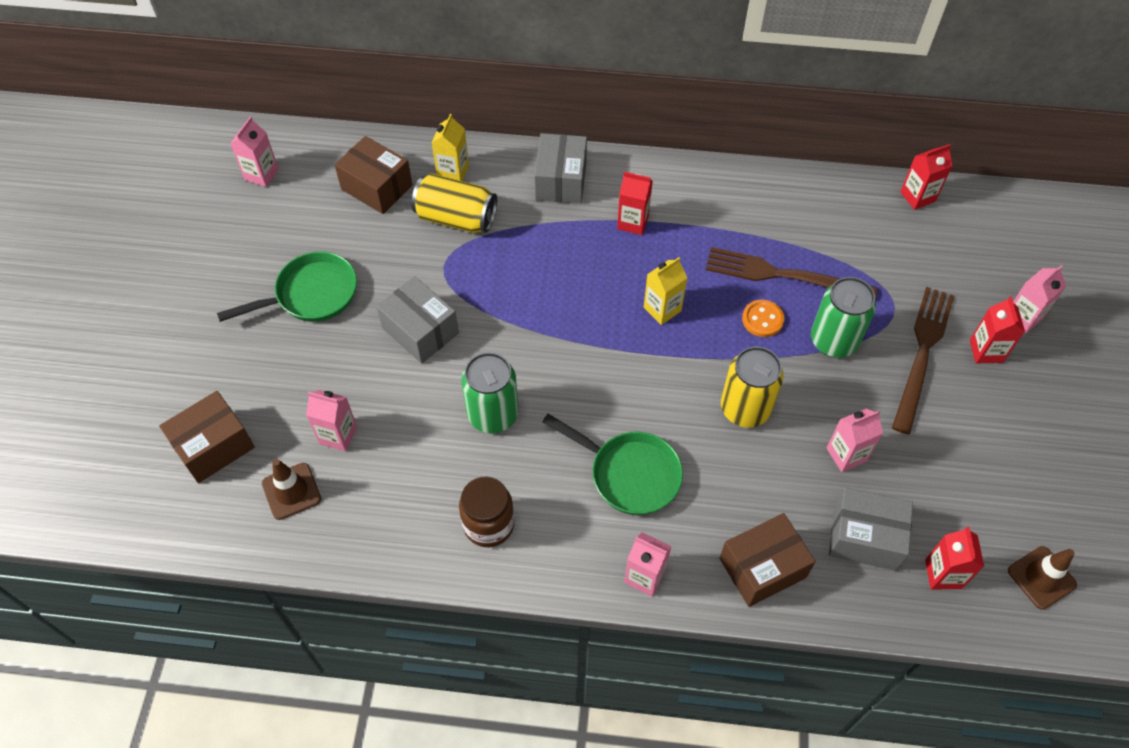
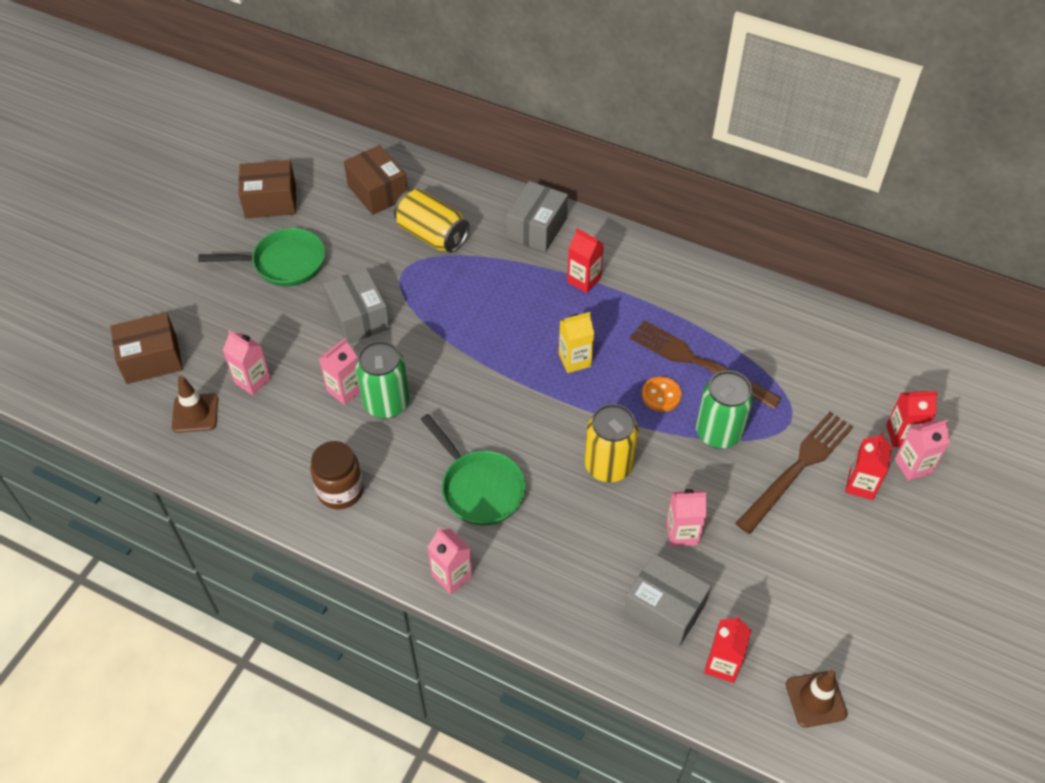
camera: 20 degrees right, 5 degrees down
pink carton [230,117,279,187] -> pink carton moved to [319,338,360,405]
yellow carton [431,114,469,181] -> none
brown box [719,513,816,607] -> brown box moved to [238,160,296,218]
red carton [900,144,952,210] -> red carton moved to [886,391,938,447]

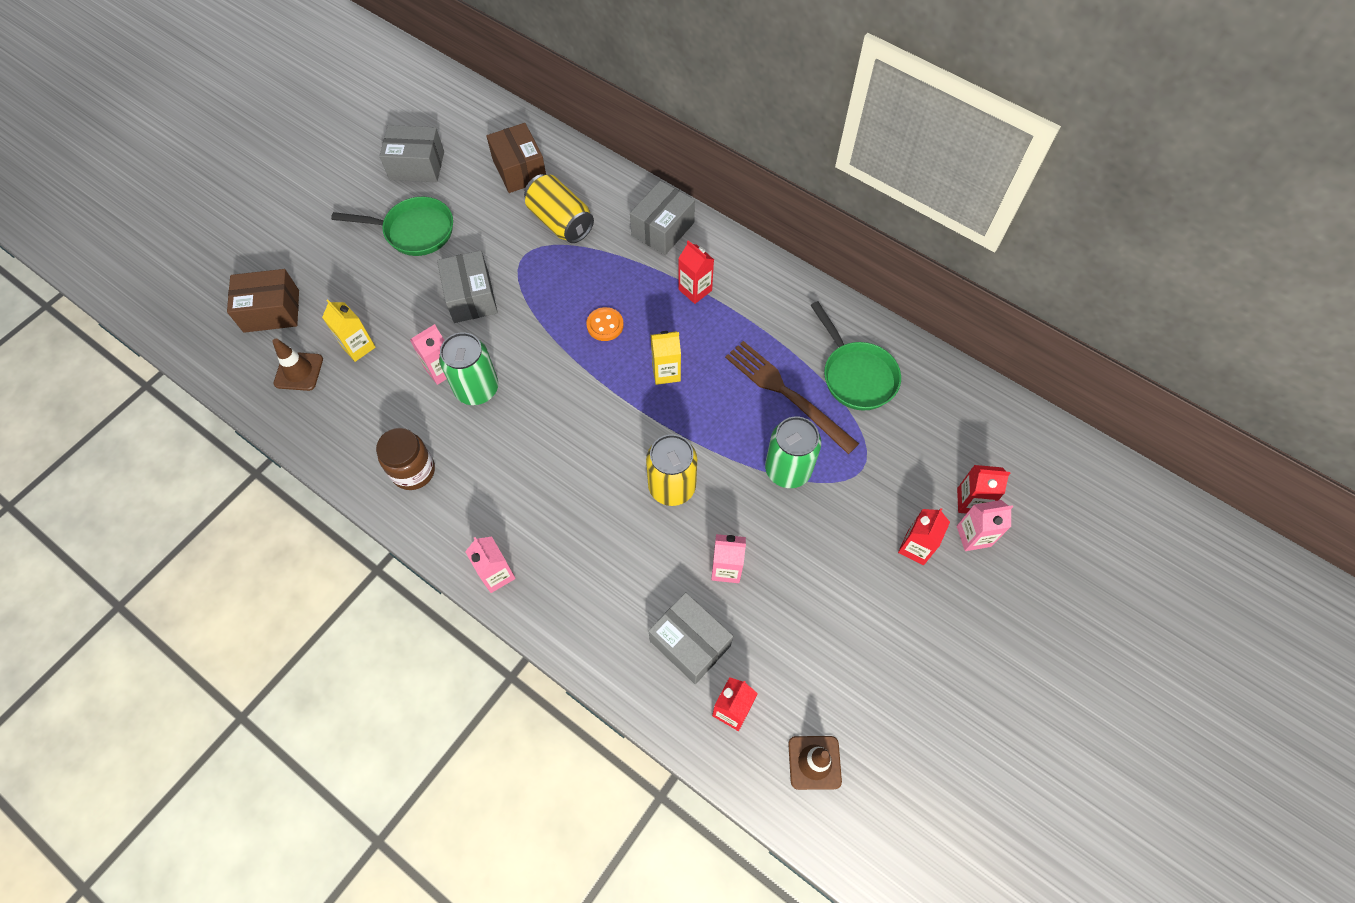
camera: 10 degrees right, 10 degrees up
pink carton [223,330,271,395] -> yellow carton [322,299,376,362]
brown box [238,160,296,218] -> grey box [380,125,444,182]
green pan [420,414,526,526] -> green pan moved to [810,301,901,410]
orange button [642,376,682,412] -> orange button moved to [586,307,624,341]
brown fork [735,412,853,534] -> none

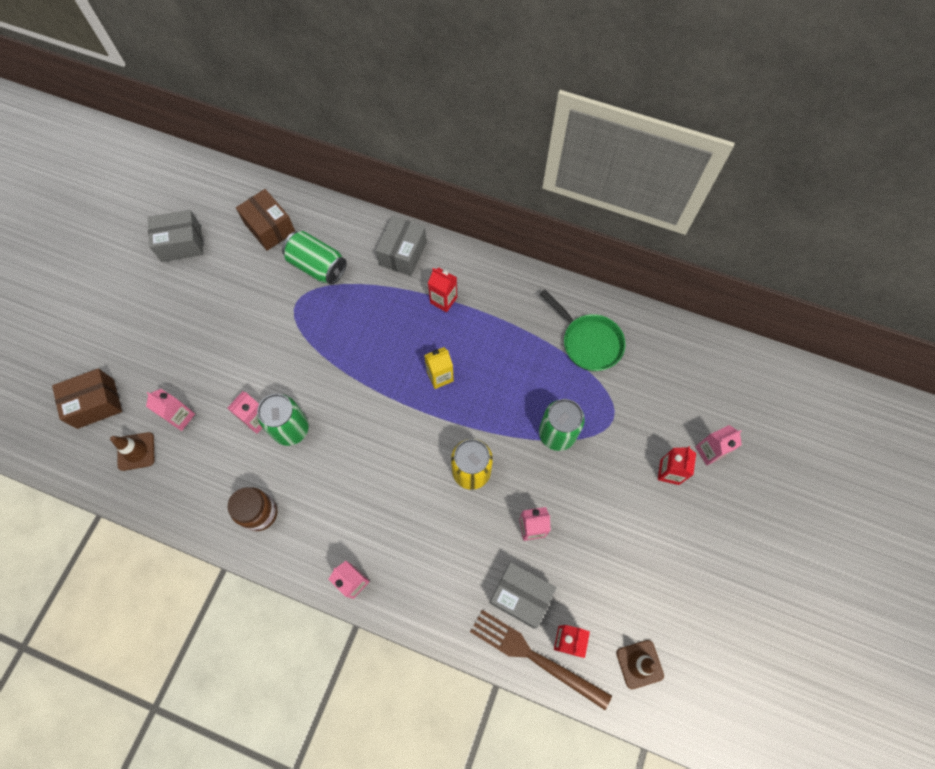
camera: 15 degrees left, 5 degrees up
yellow carton [322,299,376,362] -> pink carton [146,389,195,431]
green pan [331,197,453,256] -> none
grey box [437,250,498,323] -> none
yellow can [524,174,594,243] -> green can [282,231,347,285]
orange button [586,307,624,341] -> none
brown fork [725,341,859,454] -> brown fork moved to [470,610,612,710]
red carton [957,465,1010,514] -> none

